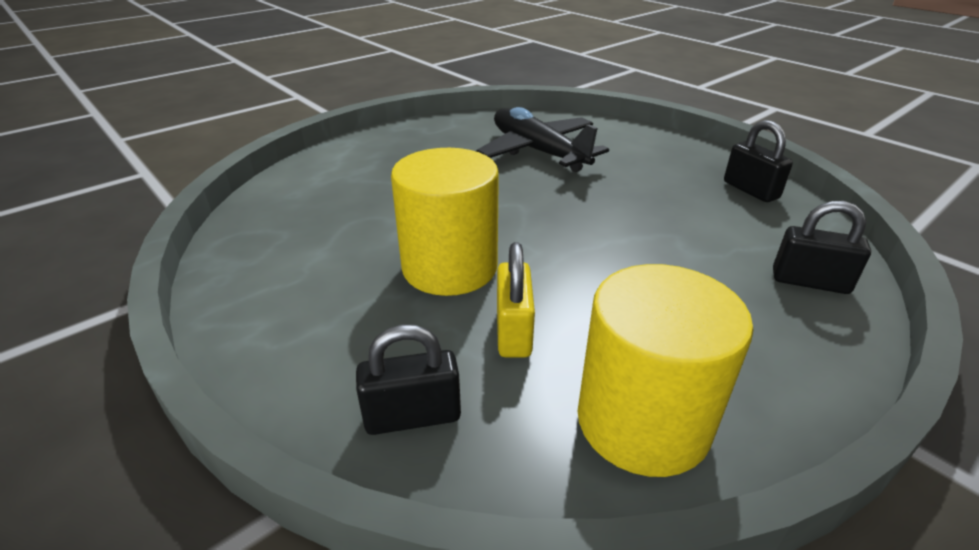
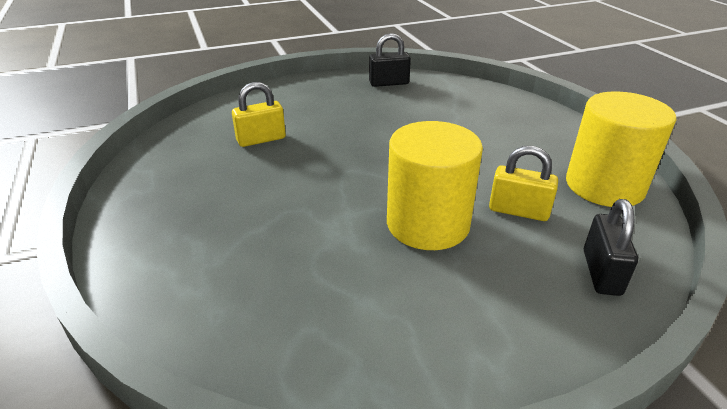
camera: 70 degrees left, 0 degrees up
black plane [476,107,609,172] -> yellow padlock [232,82,286,147]
black padlock [773,201,871,294] -> none

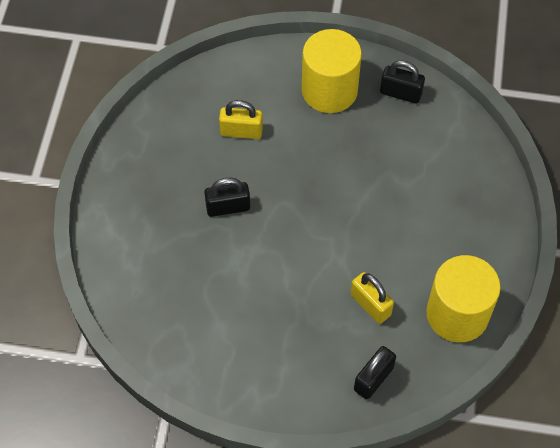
camera: 30 degrees right, 25 degrees up
yellow cylinder [387,121,483,250] -> yellow cylinder moved to [302,29,362,113]
none -> black padlock [204,178,250,217]

